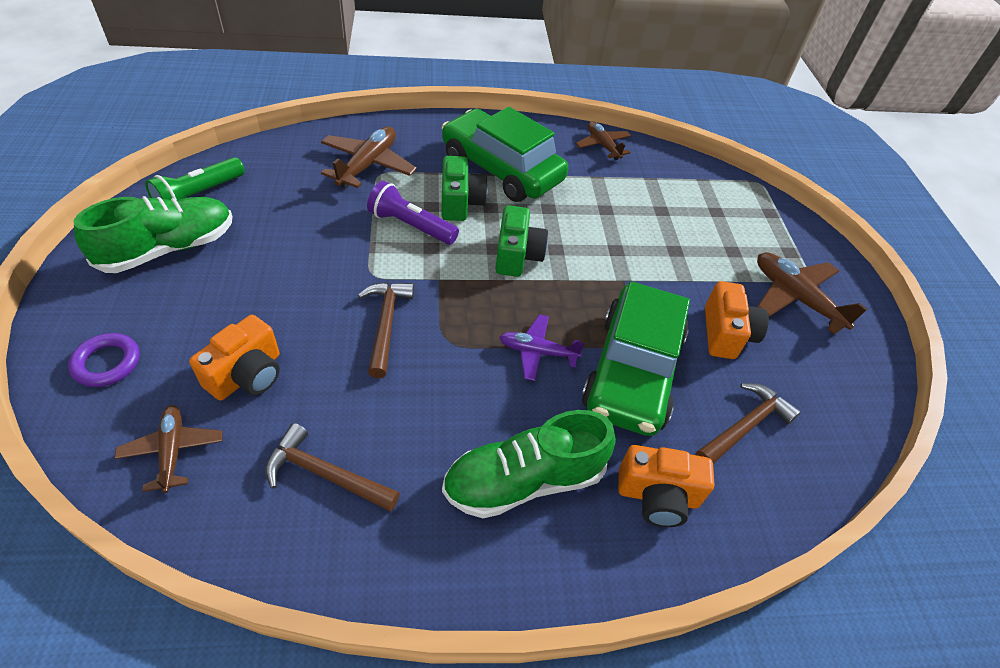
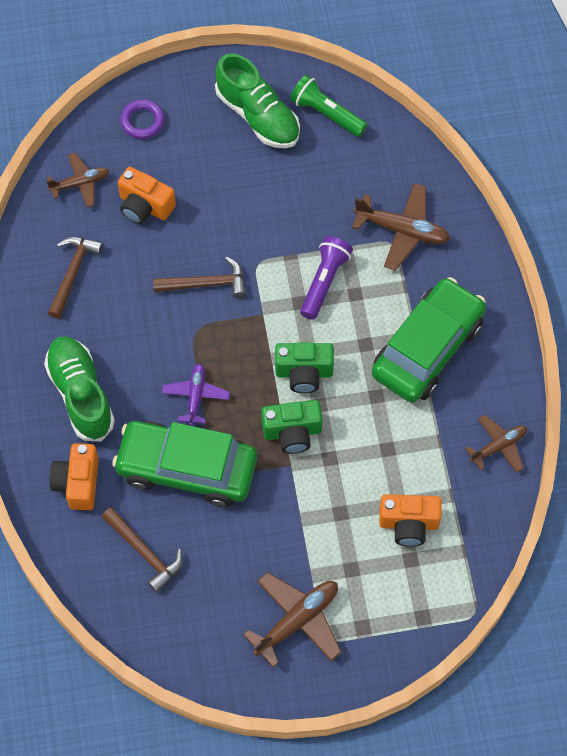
camera: 90 degrees right, 15 degrees up
green camera [441,156,488,221] -> green camera moved to [262,400,323,454]
orange camera [705,281,769,359] -> orange camera moved to [379,494,442,547]

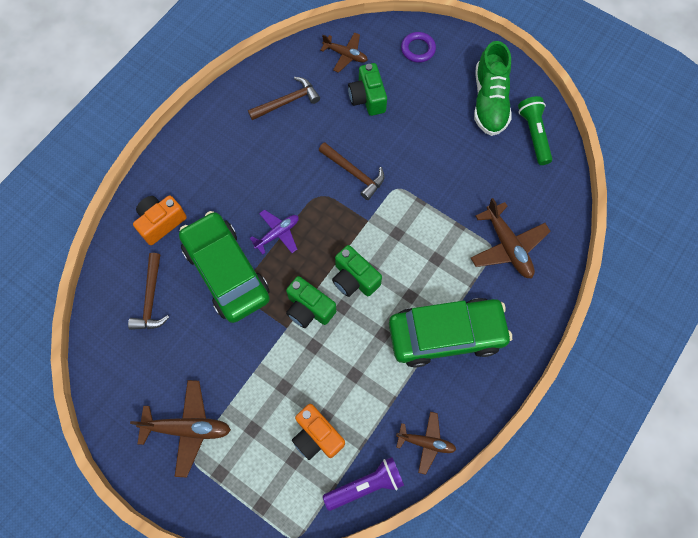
camera: 45 degrees right, 5 degrees up
green shoe [44,336,115,441] -> none
orange camera [118,167,176,224] -> green camera [348,63,387,116]
purple flashlight [300,236,353,320] -> purple flashlight moved to [323,457,404,511]

